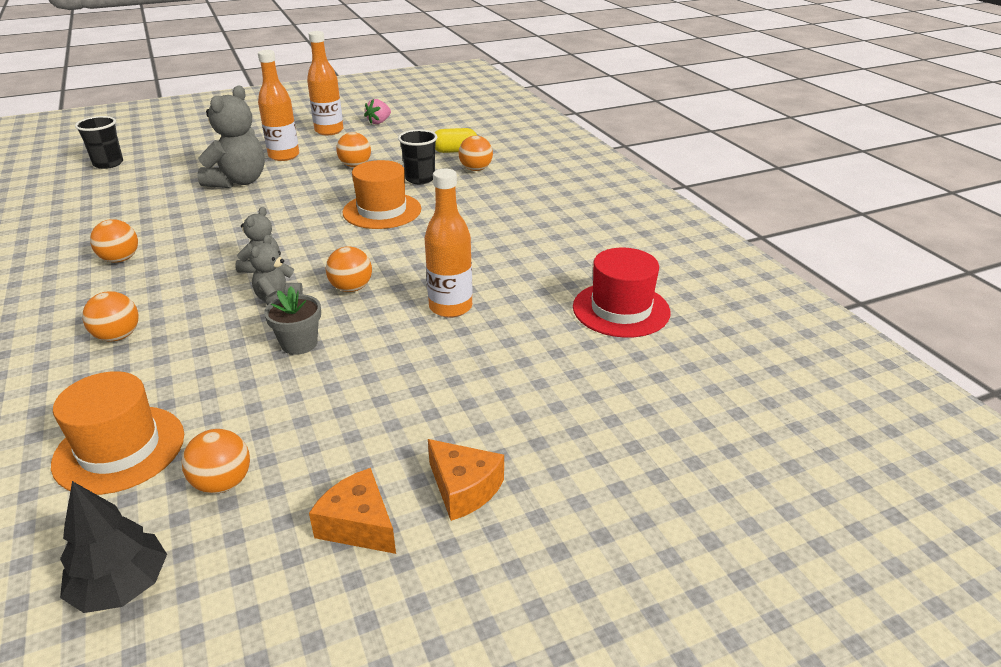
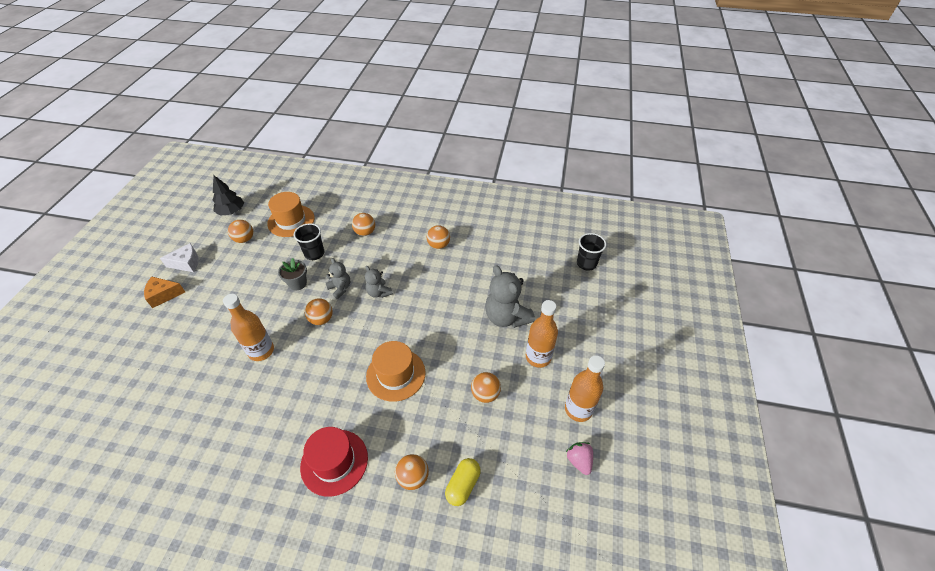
camera: 125 degrees right, 15 degrees up
orange cheese [309,468,396,554] -> white cheese [160,243,199,272]
black cup [398,129,437,184] -> black cup moved to [294,223,324,260]
red hat [573,248,670,338] -> red hat moved to [300,427,368,497]

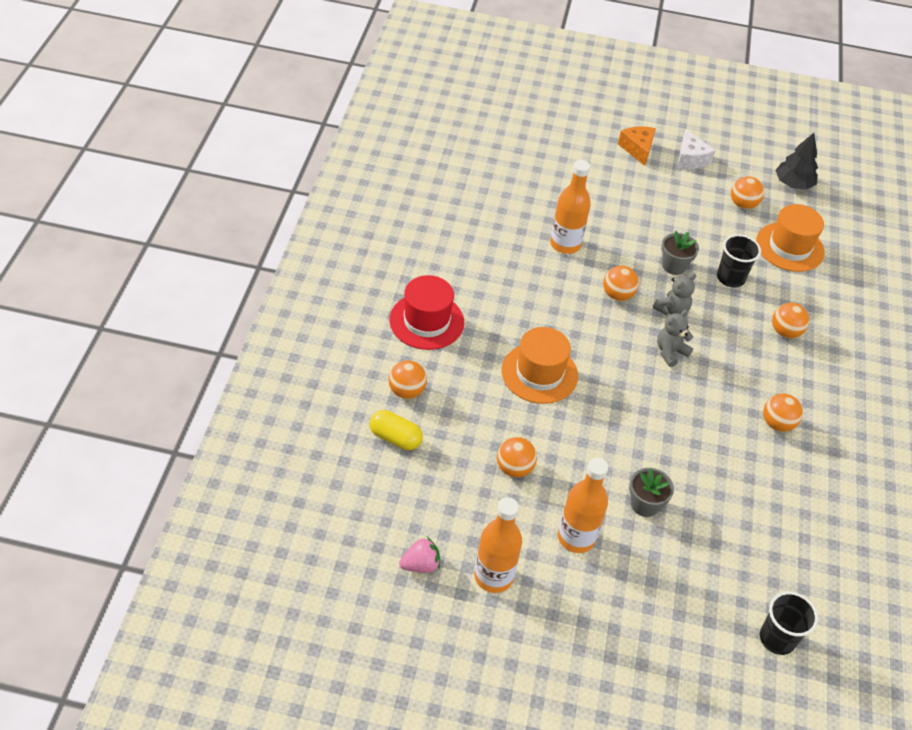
camera: 85 degrees right, 0 degrees up
grey teddy bear [485,265,535,328] -> grey flower pot [629,468,674,517]

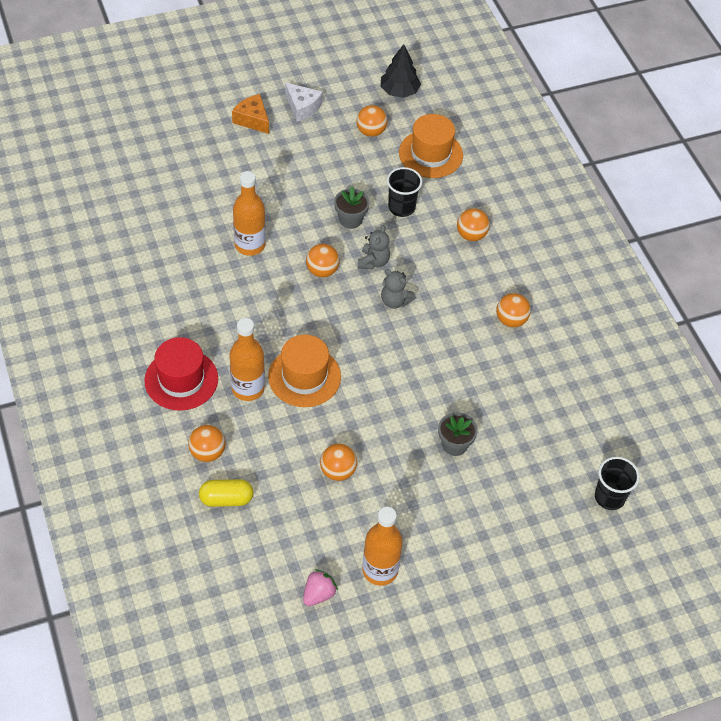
camera: 30 degrees left, 5 degrees up
orange bottle [558,458,608,553] -> orange bottle moved to [230,318,265,401]
grey teddy bear [657,310,693,367] -> grey teddy bear turned 75 degrees counterclockwise [381,269,415,309]

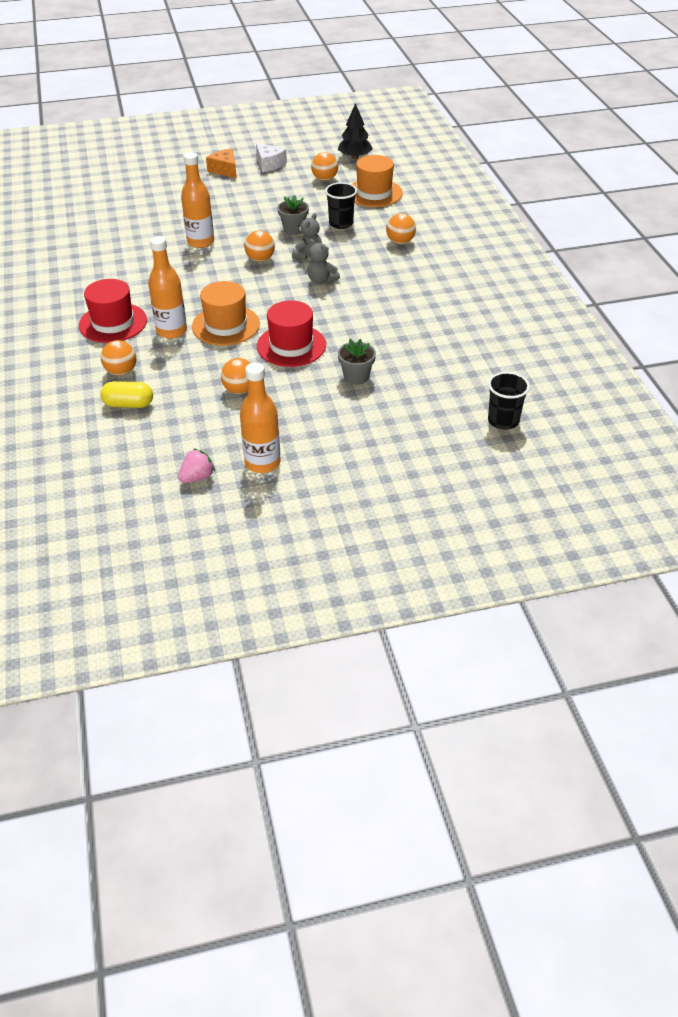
camera: 10 degrees right, 10 degrees down
orange ball [496,293,531,328] -> none
none -> red hat [257,300,326,367]

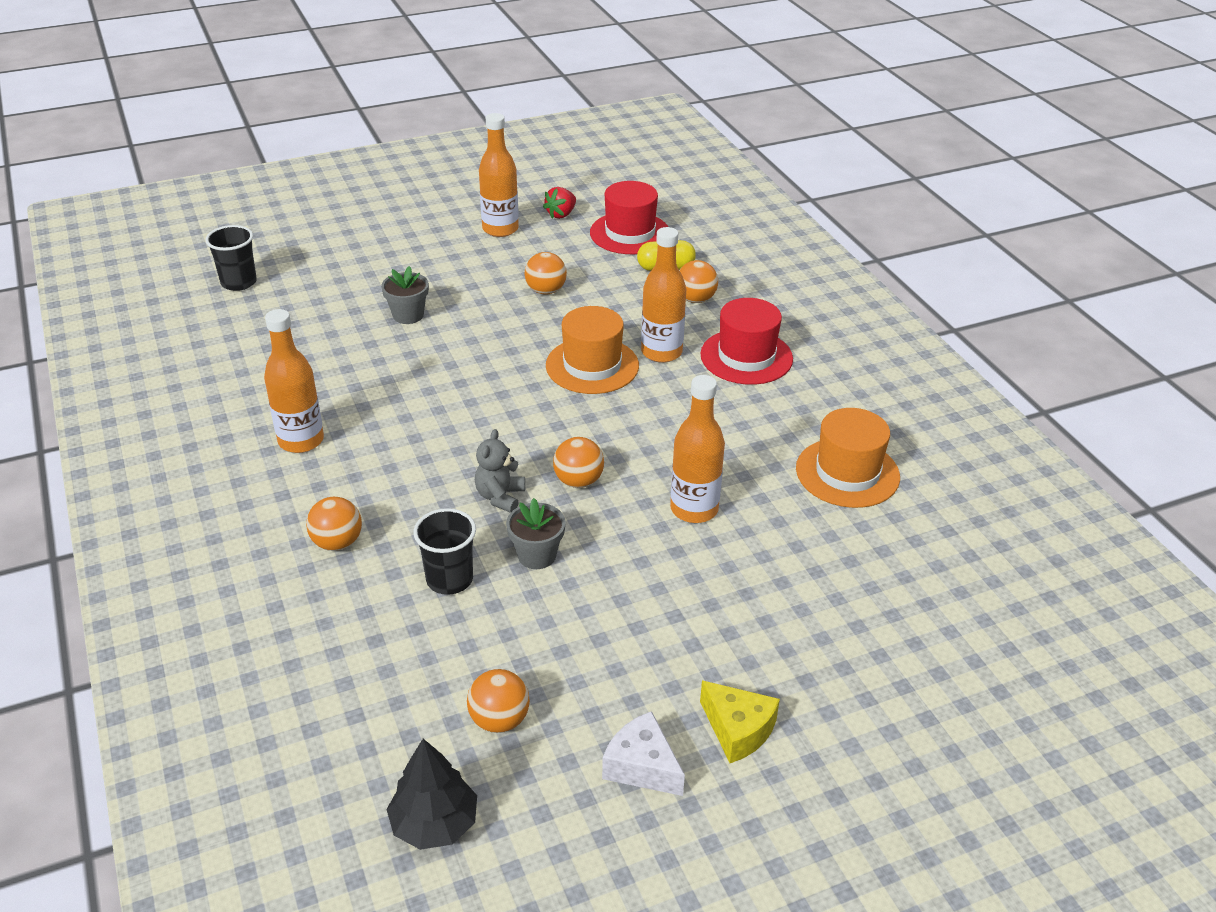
camera: 170 degrees right, 5 degrees down
pink strawberry [178,448,215,483] -> red strawberry [543,187,576,219]
orange cheese [206,149,237,178] -> yellow cheese [700,680,780,763]
red hat [257,300,326,367] -> red hat moved to [590,181,668,254]
grey teddy bear [307,239,340,284] -> none
orange hat [352,155,403,207] -> orange hat moved to [796,408,900,508]
none -> orange bottle [264,309,324,453]

